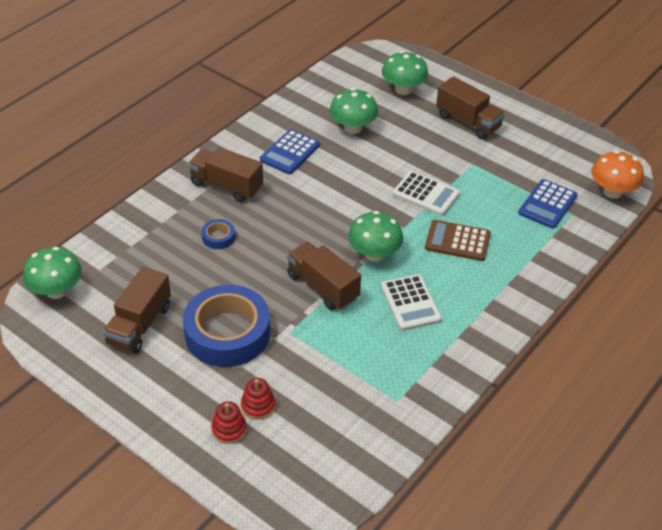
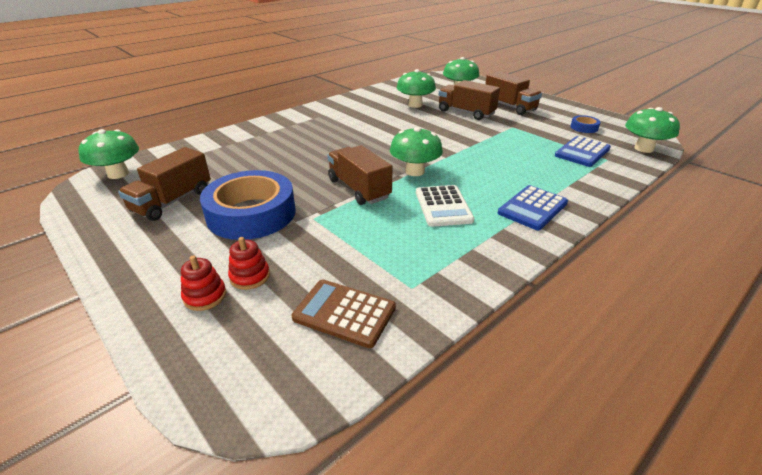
camera: 10 degrees right, 10 degrees down
brown truck [188,147,263,202] -> brown truck moved to [439,80,500,120]
blue tape [202,219,235,249] -> blue tape moved to [571,115,600,133]
blue calculator [260,129,320,174] -> blue calculator moved to [498,185,568,230]
white calculator [393,171,460,216] -> none
brown calculator [425,220,491,261] -> brown calculator moved to [292,279,396,348]
orange mushroom [591,150,644,199] -> green mushroom [625,107,680,153]

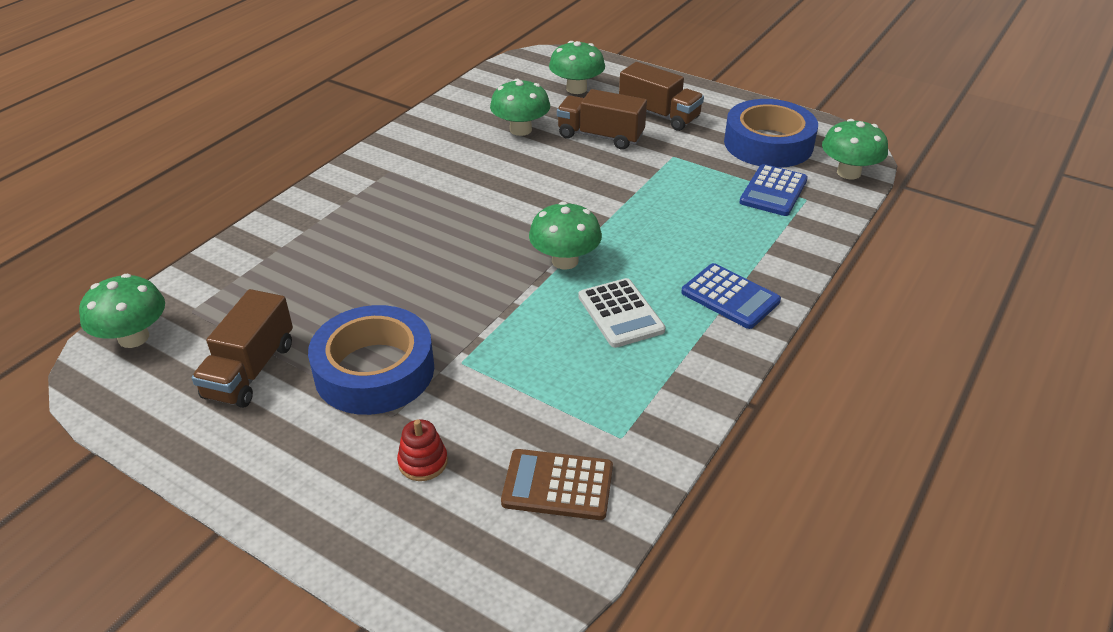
camera: 15 degrees left, 5 degrees up
red stacking toy [181,255,226,311] -> none
brown truck [327,145,393,205] -> none
blue calculator [498,185,568,230] -> blue calculator turned 75 degrees counterclockwise [681,263,781,329]
blue tape [571,115,600,133] -> blue tape [724,99,818,168], size x2.39

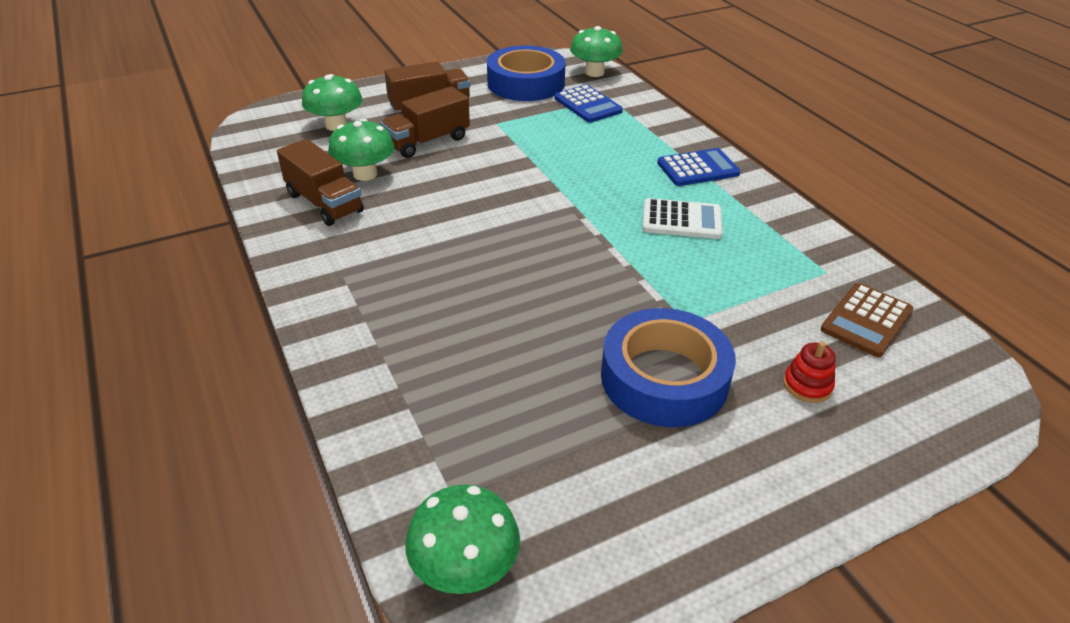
camera: 60 degrees left, 0 degrees up
brown truck [191,289,293,408] -> brown truck moved to [277,139,364,226]
green mushroom [529,201,602,270] -> none

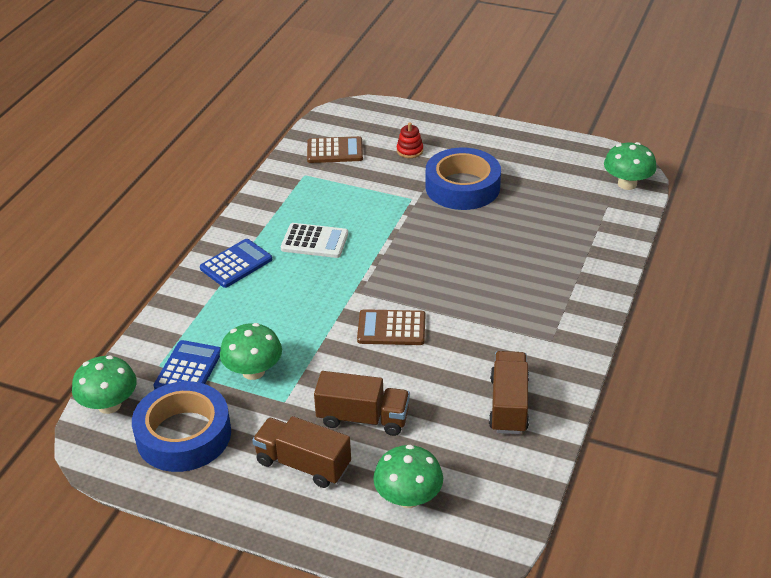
camera: 130 degrees left, 0 degrees up
green mushroom [328,119,395,181] -> green mushroom moved to [220,323,282,380]
white calculator [642,198,723,239] -> white calculator turned 135 degrees clockwise [281,223,348,258]
blue calculator [657,148,741,186] -> blue calculator turned 105 degrees clockwise [200,239,272,288]
none -> brown calculator [357,309,425,345]

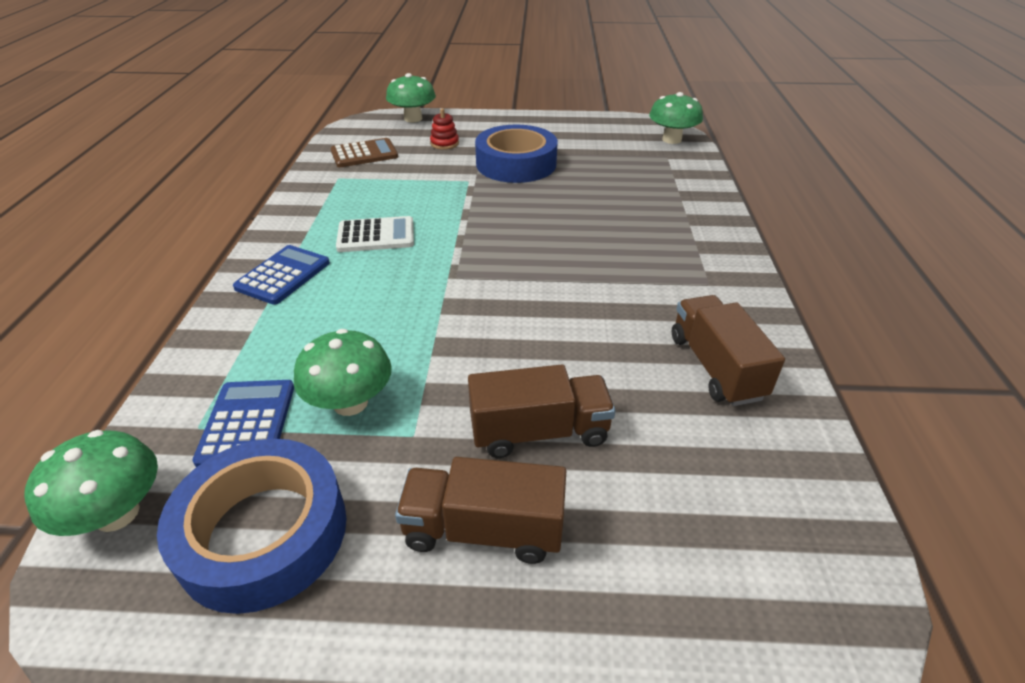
camera: 20 degrees left, 0 degrees up
brown calculator [357,309,425,345] -> none
green mushroom [373,445,443,508] -> green mushroom moved to [386,73,436,122]

